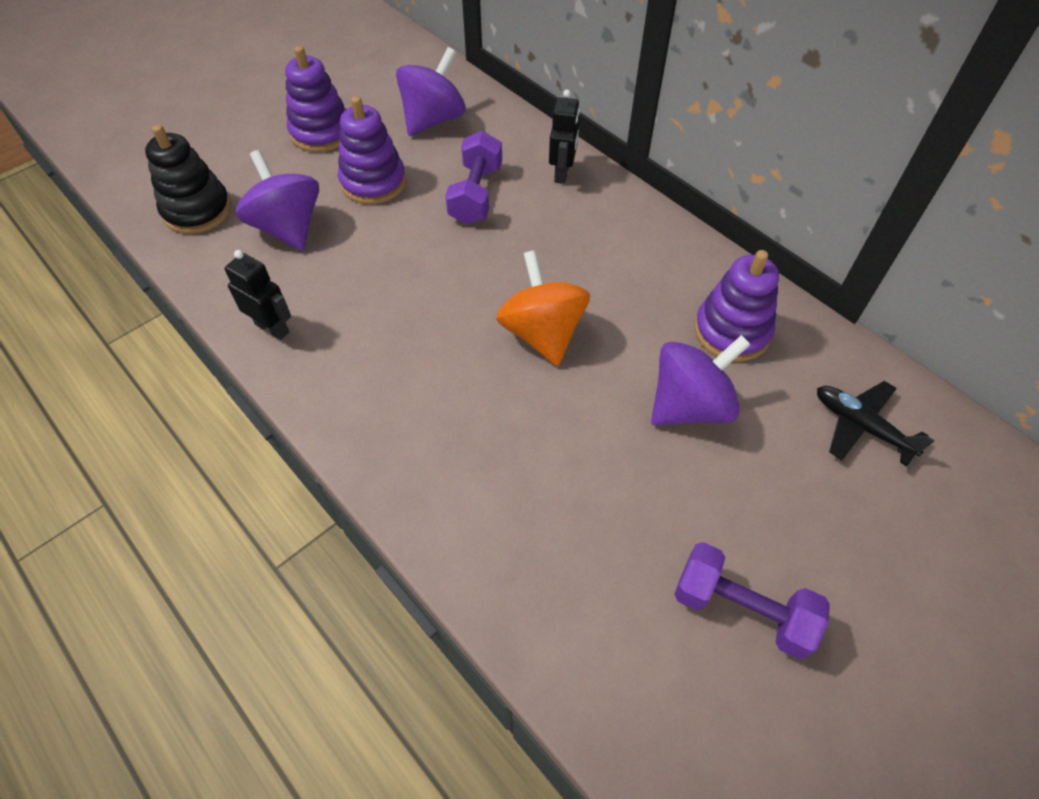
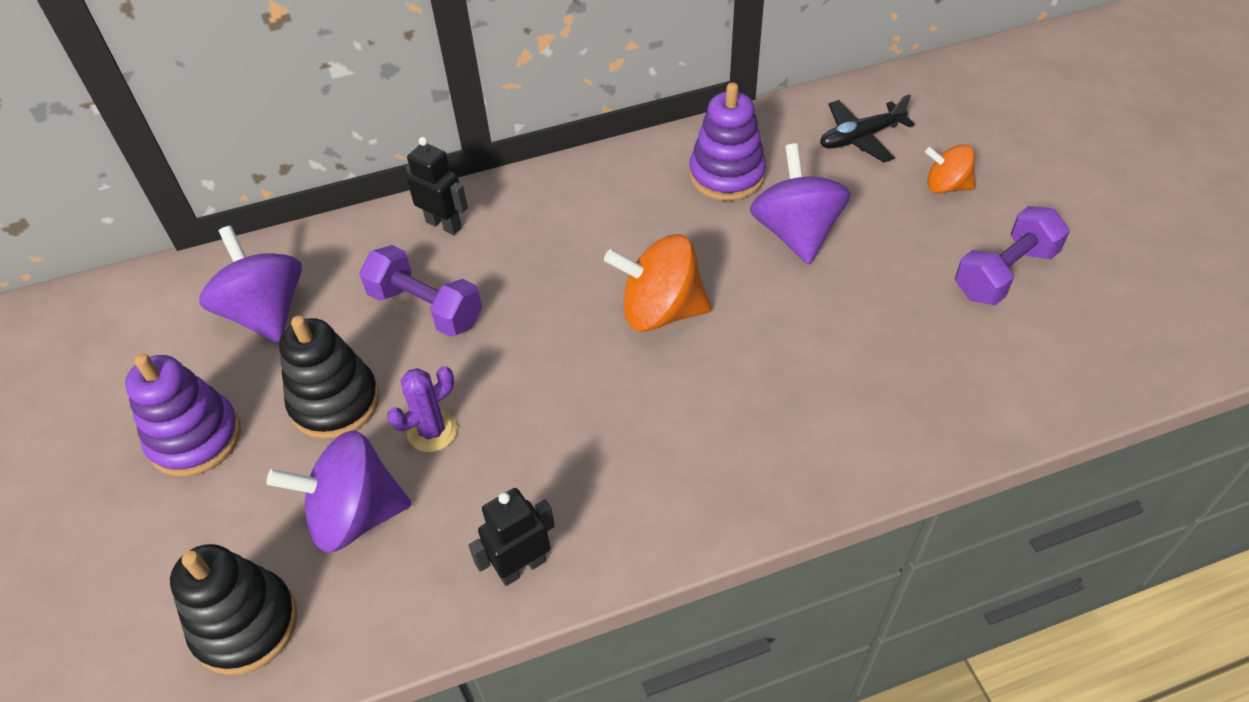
camera: 65 degrees left, 5 degrees down
purple stacking toy [338,96,406,204] -> black stacking toy [279,316,379,439]
none -> purple cactus [387,366,457,452]
none -> orange spinning top [925,144,975,194]

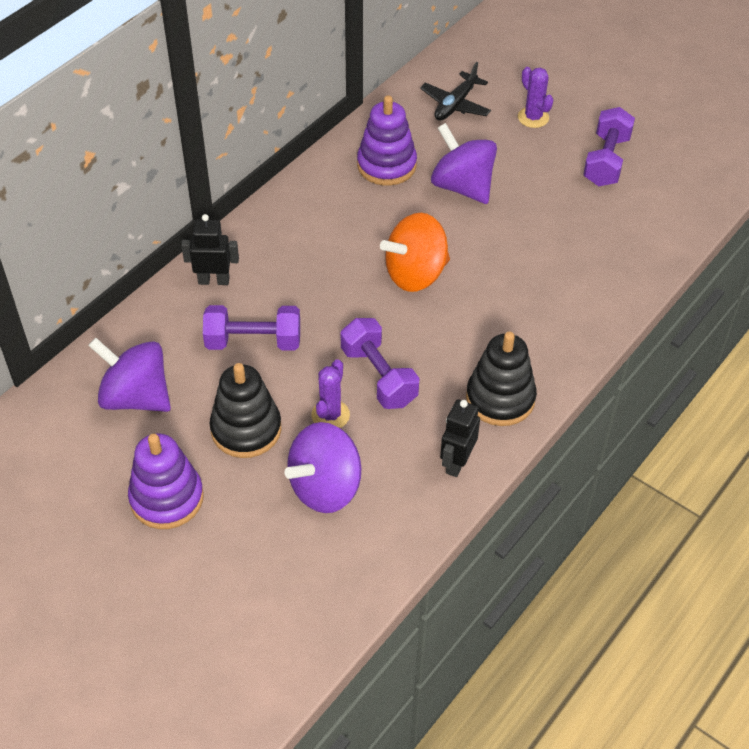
camera: 35 degrees left, 0 degrees up
black stacking toy [170,544,297,675] -> black stacking toy moved to [466,332,537,426]
orange spinning top [925,144,975,194] -> purple cactus [518,67,553,128]
none -> purple dumbbell [341,318,419,409]

